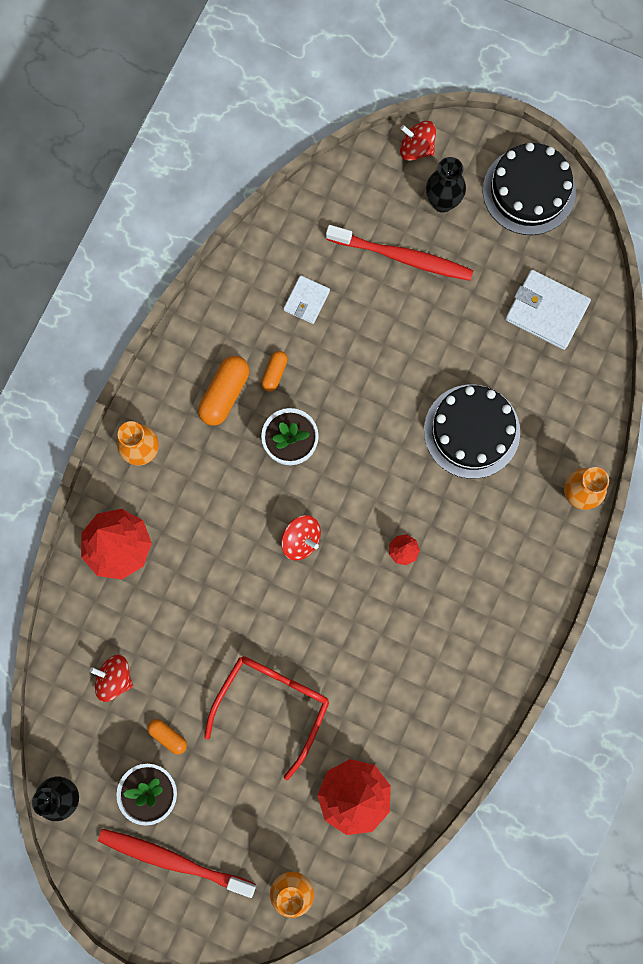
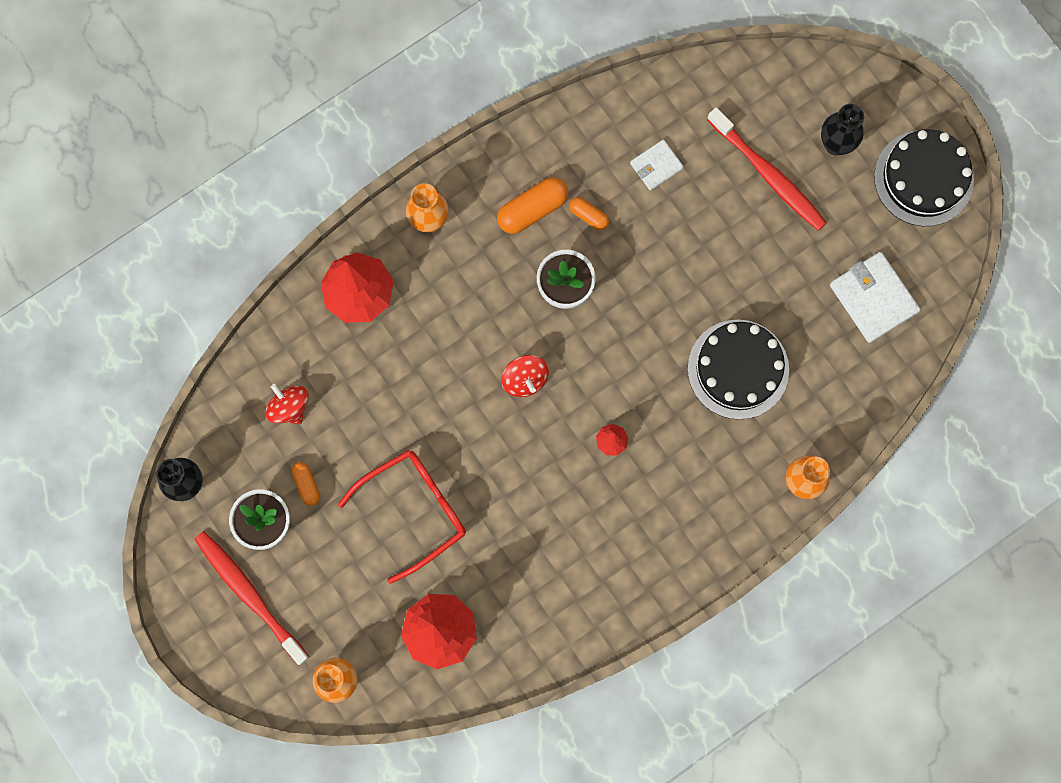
camera: 30 degrees right, 0 degrees up
orange capsule [261,351,288,392] -> orange capsule turned 75 degrees clockwise [569,197,609,230]
red spinning top [400,121,436,161] -> none

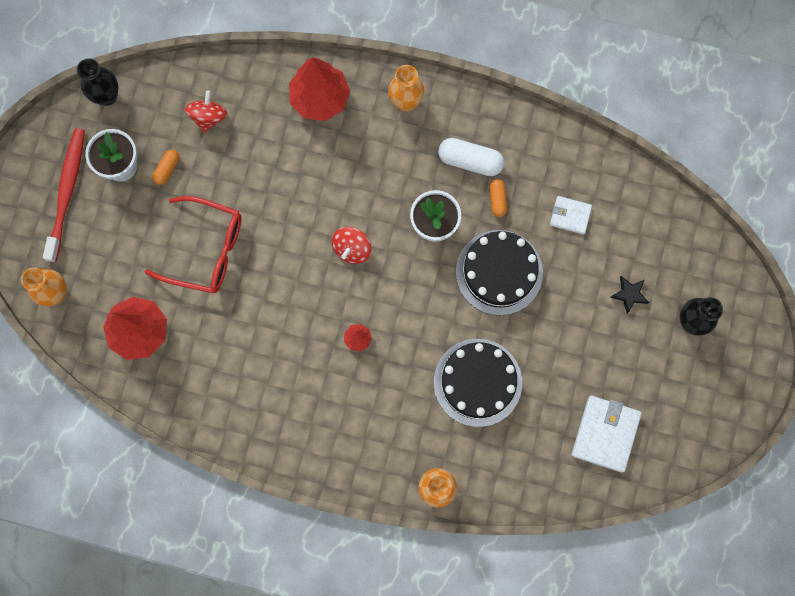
camera: 50 degrees right, 0 degrees up
orange capsule [497,177,568,234] -> white capsule [438,138,504,176]
red toothbrush [707,107,827,231] -> black star [610,276,649,314]
black cake [874,129,974,226] -> black cake moved to [456,230,543,315]

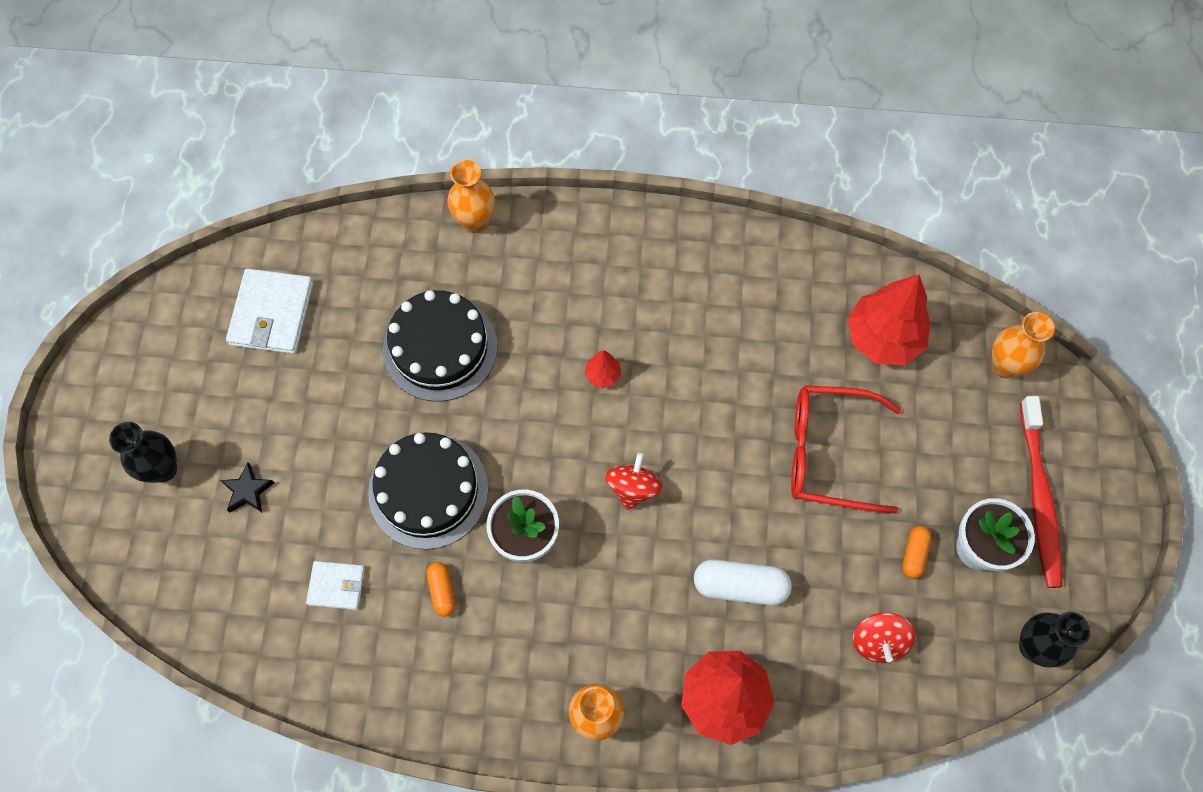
camera: 170 degrees right, 10 degrees down
white capsule [438,138,504,176] -> white capsule moved to [694,559,792,605]

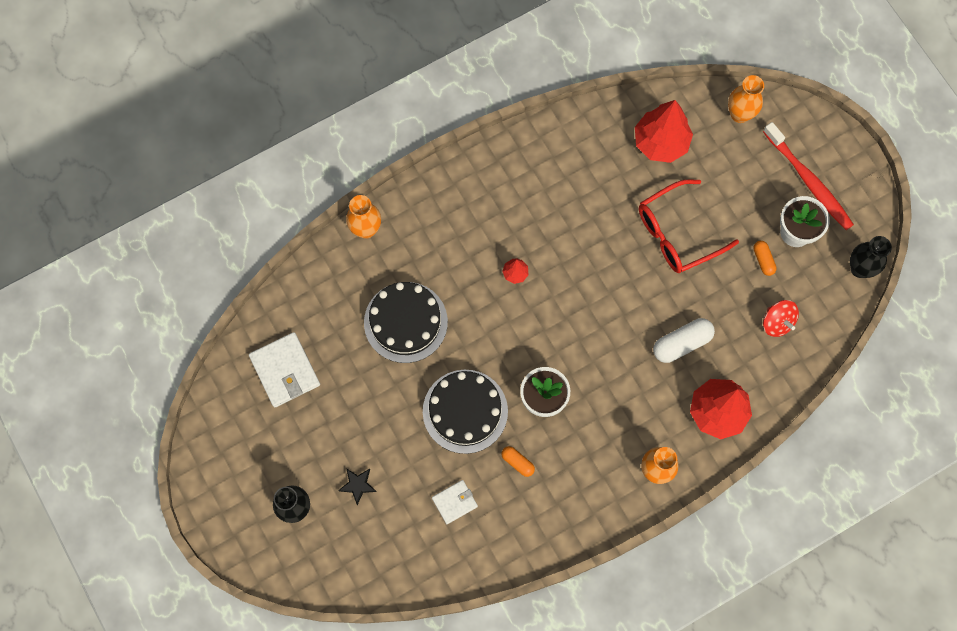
camera: 35 degrees left, 5 degrees up
red spinning top [605,453,663,510] -> none

